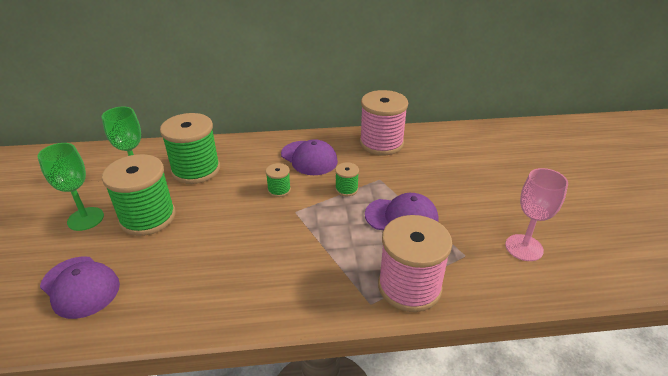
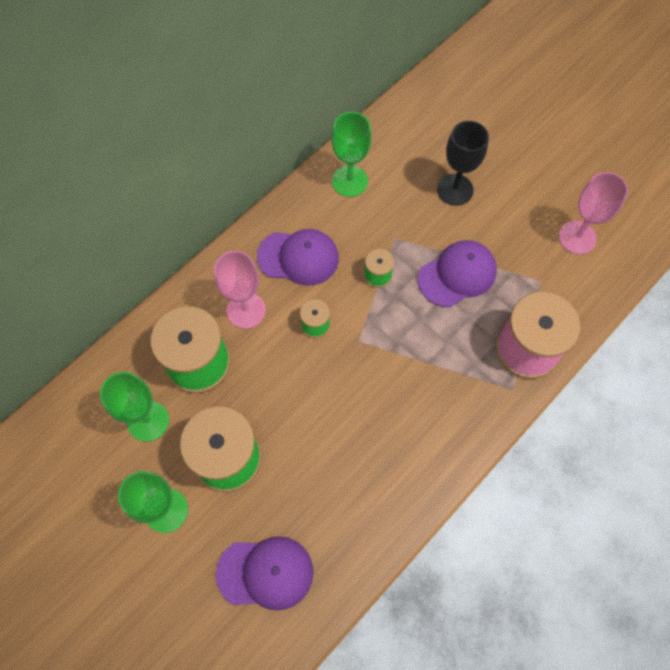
camera: 40 degrees left, 30 degrees up
pink spool [360,90,408,155] -> green goblet [332,112,372,197]
none -> pink goblet [214,251,266,329]
none -> black goblet [437,121,489,206]

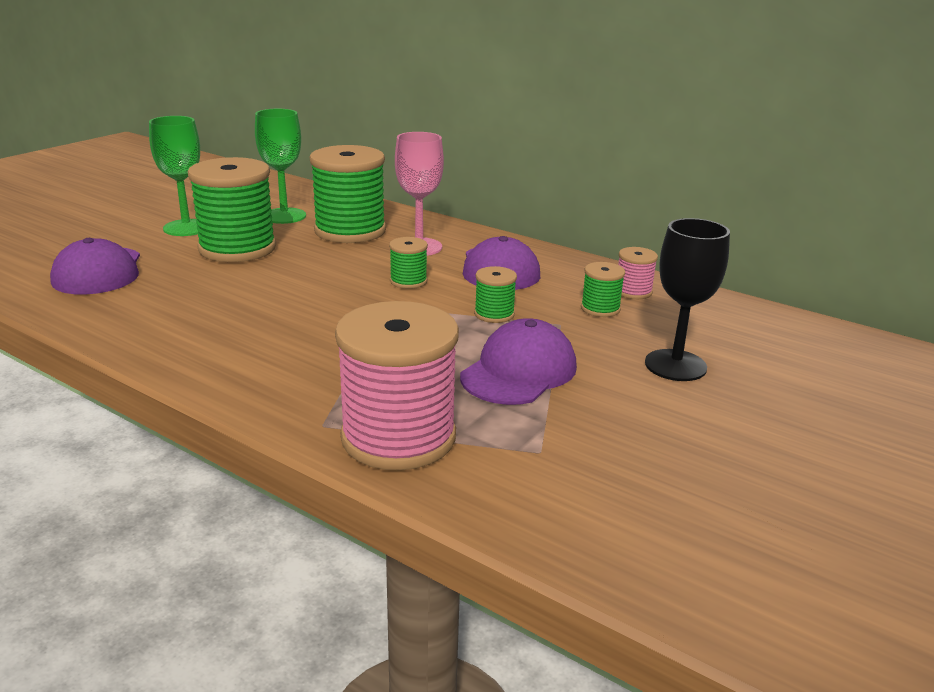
camera: 80 degrees right, 40 degrees down
green goblet [332,112,372,197] -> pink spool [618,247,658,299]
purple cap [418,240,497,307] -> purple cap turned 105 degrees counterclockwise [460,318,577,405]
pink goblet [559,172,628,254] -> none
none -> green spool [581,262,625,317]

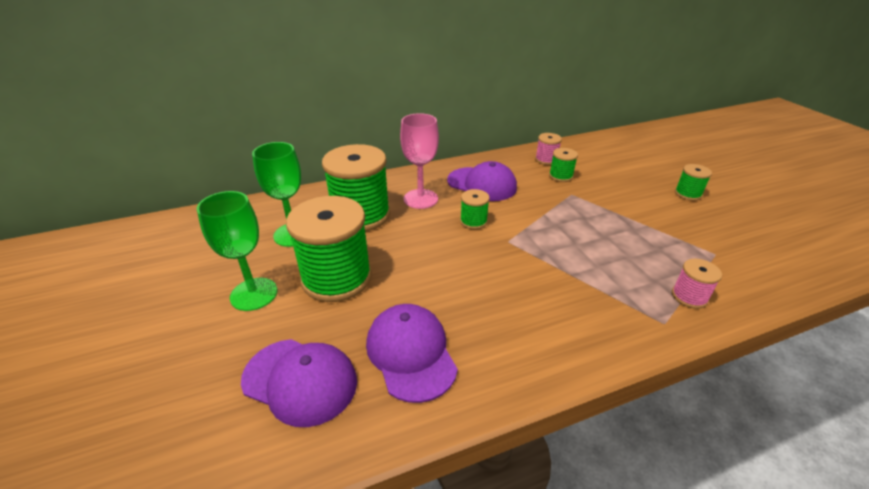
camera: 55 degrees left, 10 degrees up
pink spool [335,301,459,470] -> pink spool [672,259,722,309], size x0.46
purple cap [460,318,577,405] -> purple cap moved to [366,304,458,403]
green spool [474,266,517,323] -> green spool moved to [675,164,712,201]
black goblet [645,218,730,381] -> none

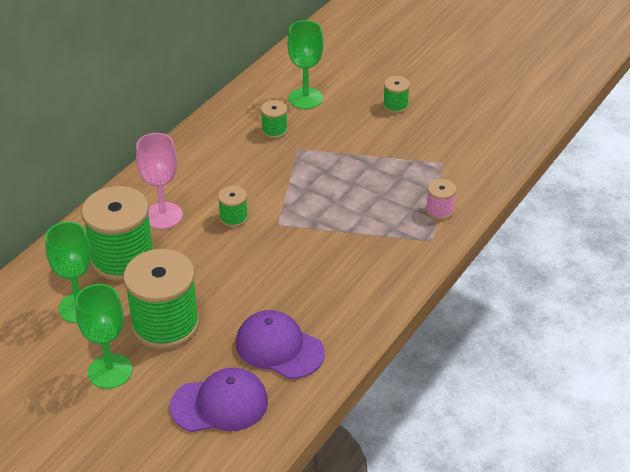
camera: 35 degrees left, 5 degrees up
purple cap [447,161,517,201] -> none
pink spool [535,133,562,165] -> none
none -> green goblet [288,20,324,109]

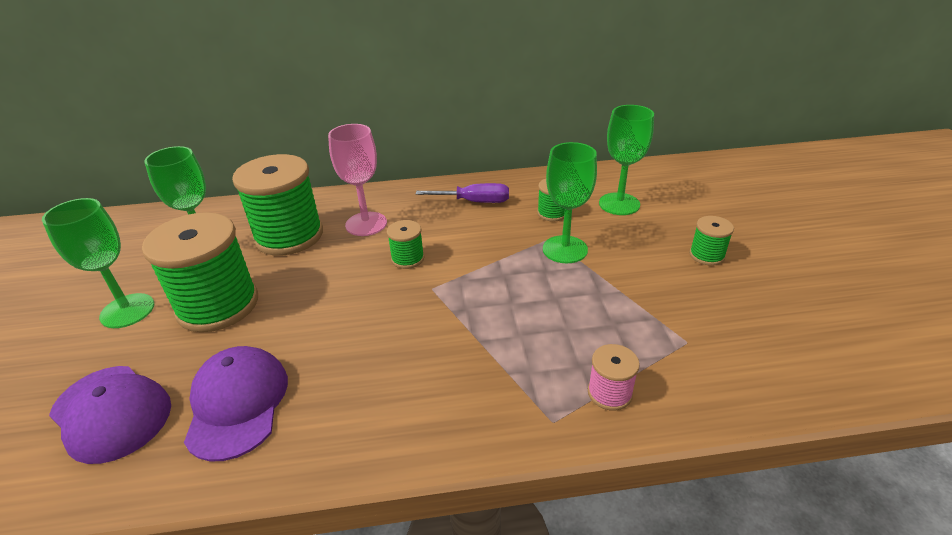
camera: 50 degrees right, 5 degrees down
none -> purple screwdriver [416,183,509,203]
none -> green goblet [543,142,597,263]

